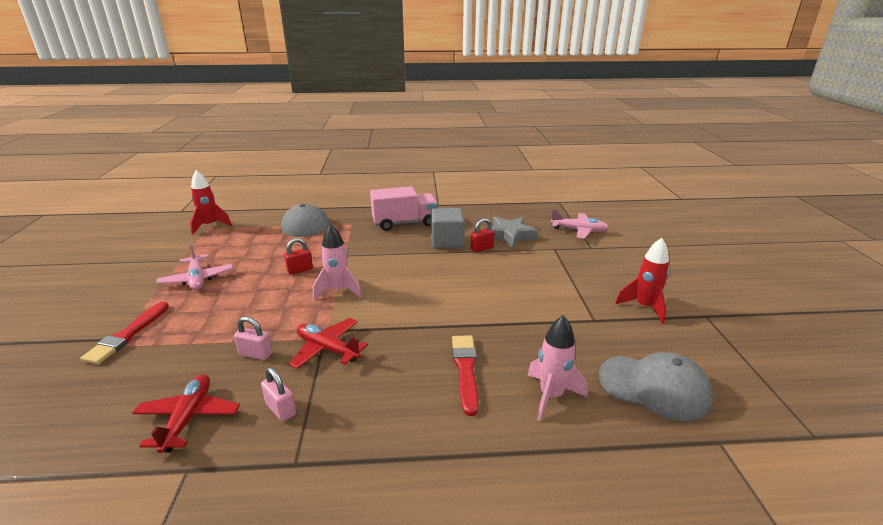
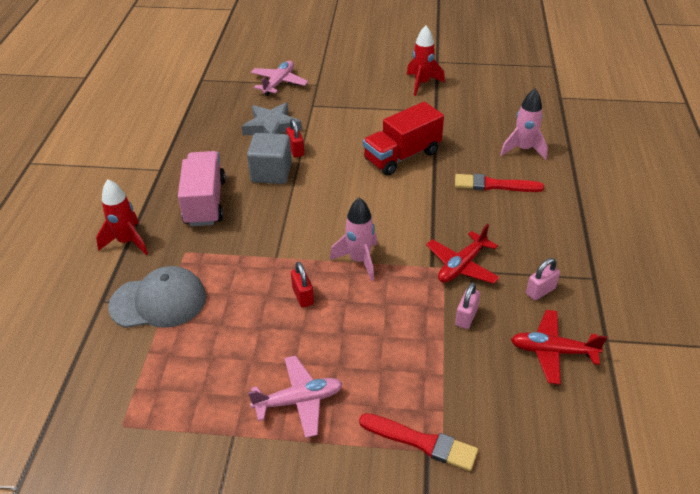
camera: 80 degrees left, 15 degrees up
red rocket [190,170,232,234] -> red rocket moved to [96,179,148,255]
grey cap [599,352,713,421] -> none
none -> red truck [363,102,444,176]

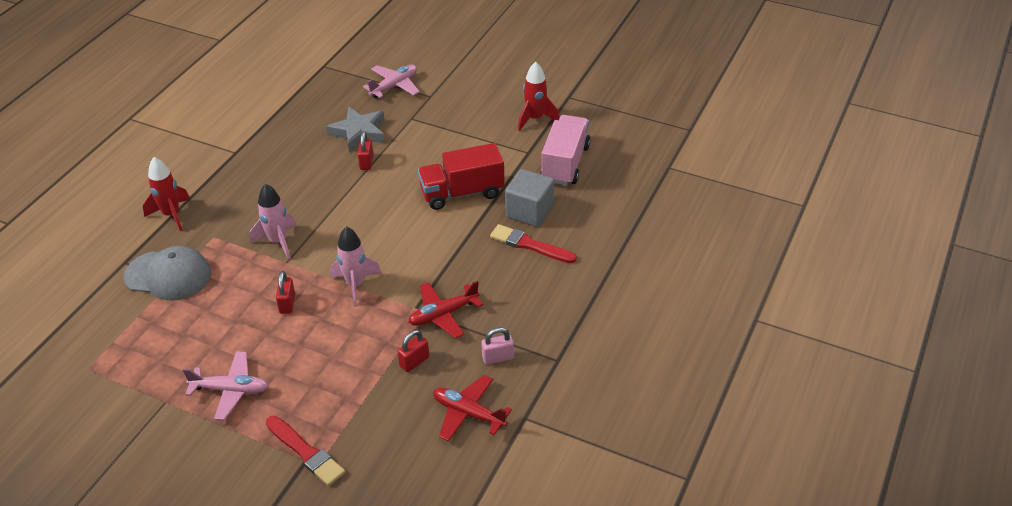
camera: 20 degrees right, 0 degrees up
pink truck [178,151,226,226] -> pink truck moved to [541,115,591,186]
grey cube [247,133,292,184] -> grey cube moved to [505,169,554,227]
pink padlock [455,282,480,329] -> red padlock [398,330,429,372]
pink rocket [500,89,548,160] -> pink rocket moved to [250,183,296,259]

